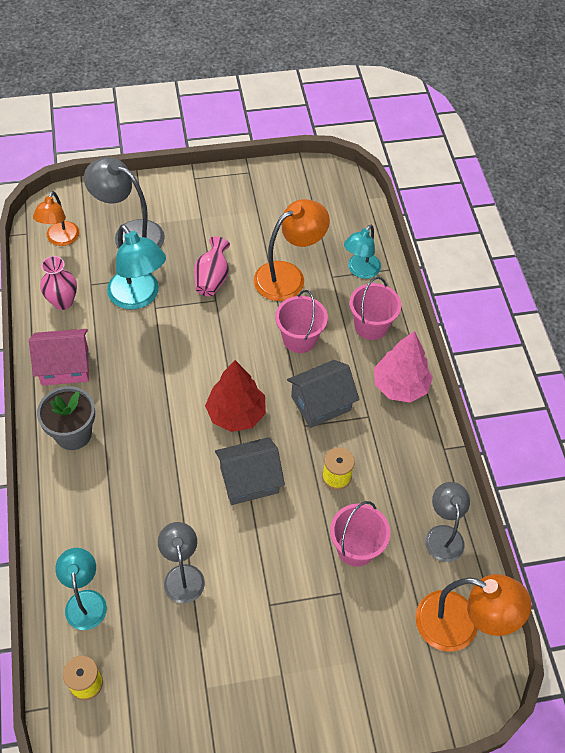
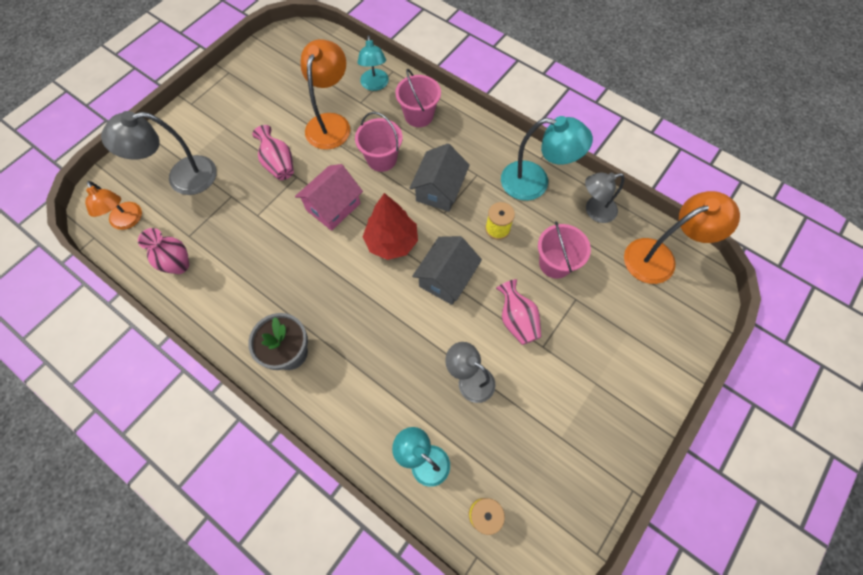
camera: 40 degrees left, 10 degrees up
pink house [29,329,89,386] -> pink house moved to [295,164,363,231]
turquoise lamp [107,224,166,310] -> turquoise lamp moved to [501,116,593,201]
pink tree [374,331,433,403] -> none
grey lamp [425,482,470,562] -> grey lamp turned 60 degrees counterclockwise [585,172,624,223]
none -> pink vase [496,279,541,345]

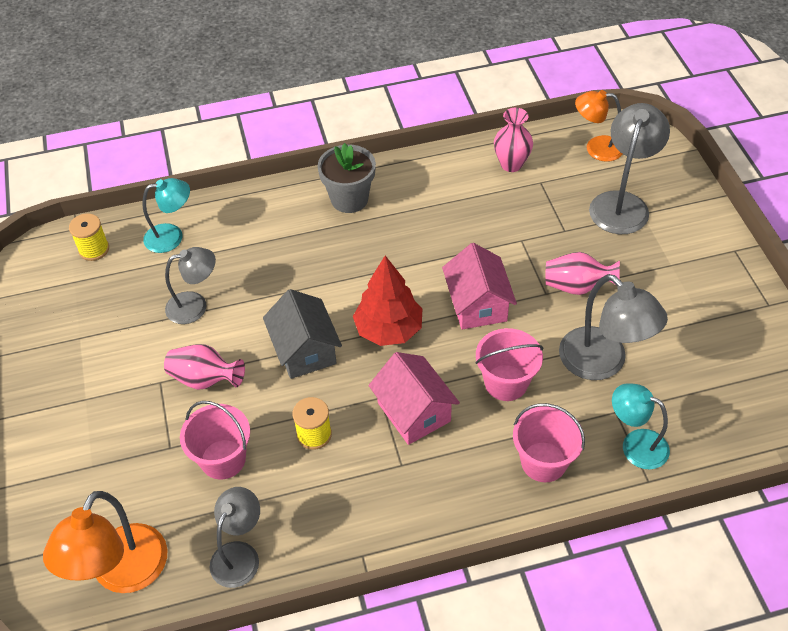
camera: 130 degrees right, 15 degrees down
orange lamp [301,39,350,150] -> grey lamp [559,274,668,380]
grey house [409,143,470,212] -> pink house [368,352,460,445]
turquoise lamp [501,116,593,201] -> none

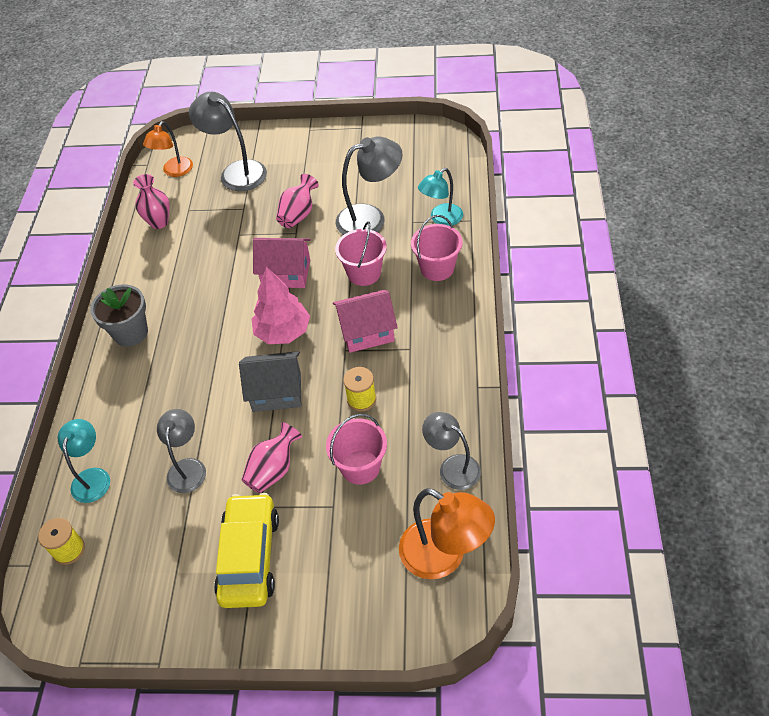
camera: 70 degrees left, 0 degrees up
red tree [353,256,423,346] -> pink tree [252,267,310,344]
none -> yellow car [214,493,279,608]

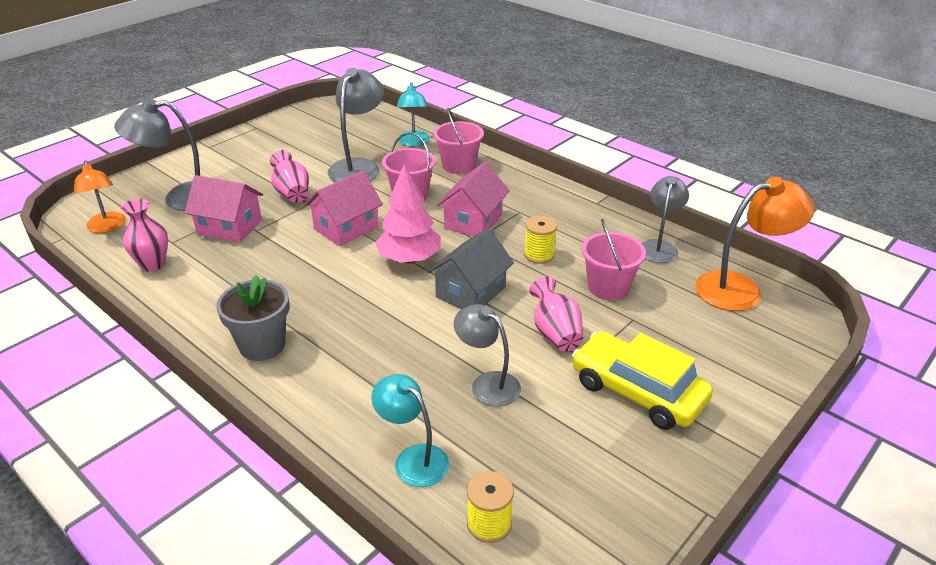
camera: 55 degrees left, 15 degrees down
grey lamp [422,412,481,490] -> grey lamp turned 120 degrees clockwise [641,176,689,263]
none -> pink house [184,175,263,243]

